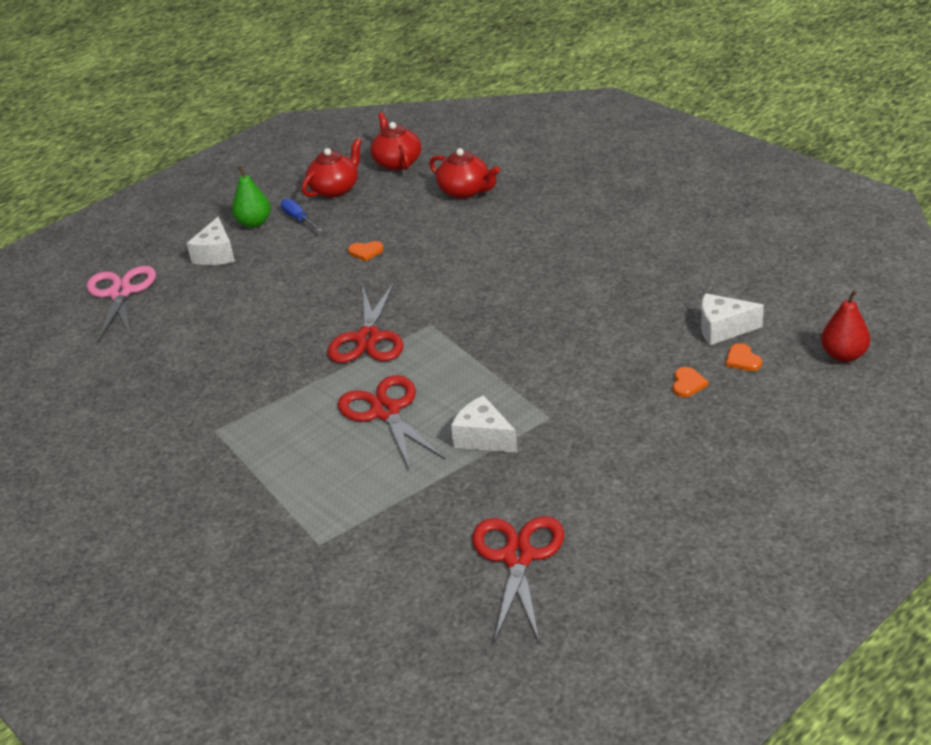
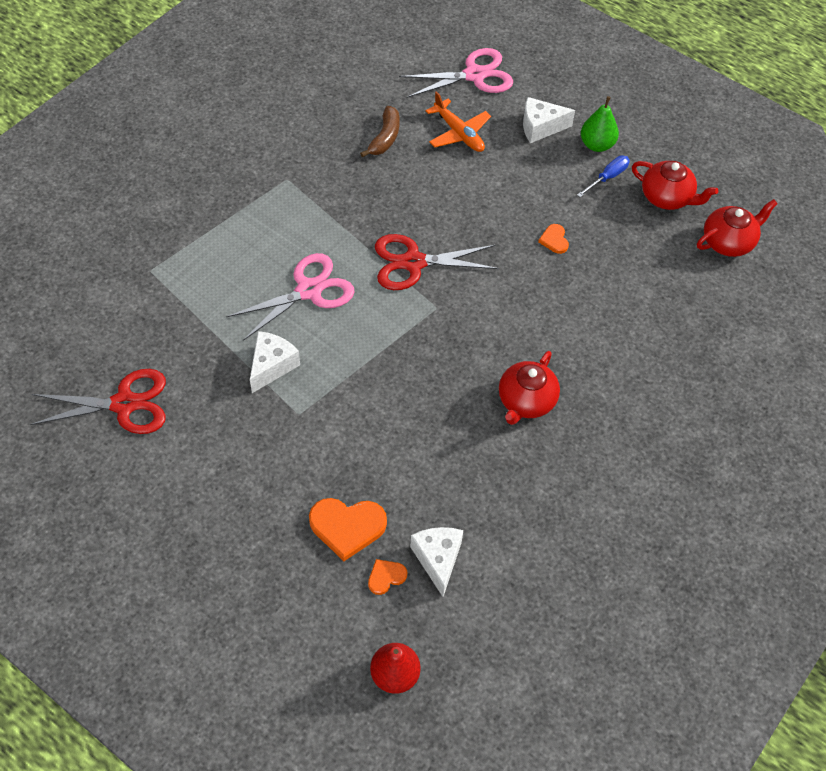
camera: 75 degrees right, 20 degrees up
red scissors [338,375,445,470] -> pink scissors [226,253,355,341]
red teapot [429,148,500,199] -> red teapot moved to [499,351,560,425]
orange heart [673,367,708,397] -> orange heart [309,498,387,561], size x1.90
none -> brown banana [360,106,400,157]
none -> orange plane [426,91,491,152]

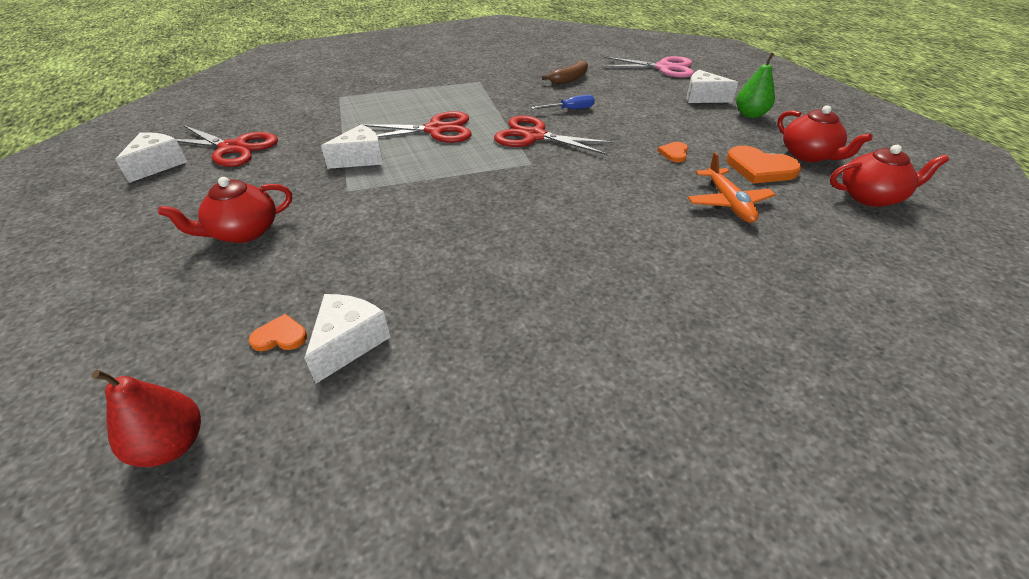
camera: 30 degrees right, 15 degrees down
pink scissors [226,253,355,341] -> red scissors [359,111,471,143]
orange heart [309,498,387,561] -> orange heart moved to [726,146,801,184]
orange plane [426,91,491,152] -> orange plane moved to [688,152,776,223]
red teapot [499,351,560,425] -> red teapot moved to [158,177,292,243]
blue screwdriver [577,155,630,197] -> blue screwdriver moved to [531,95,595,109]
none -> white cheese [115,132,187,183]

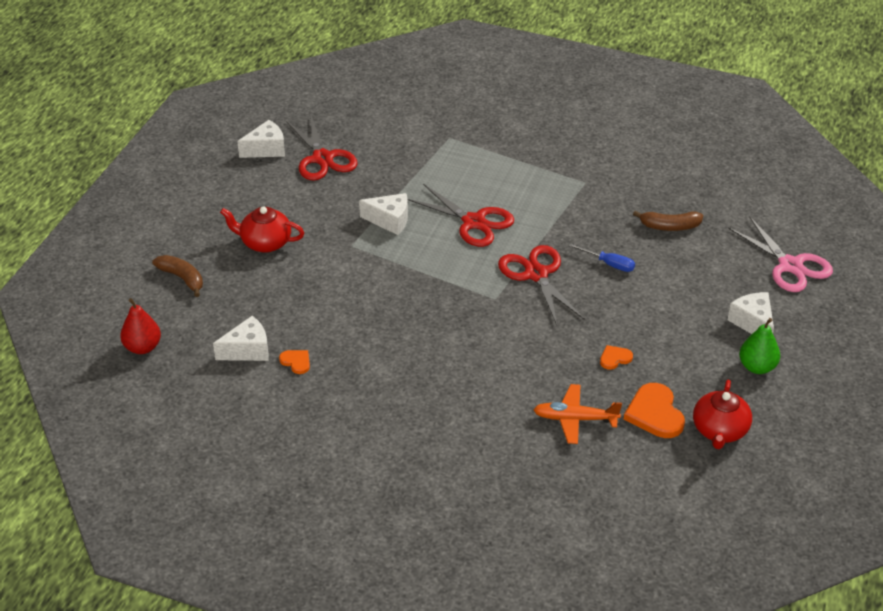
camera: 45 degrees right, 0 degrees up
orange heart [249,314,307,351] -> orange heart moved to [279,350,310,374]
orange plane [688,152,776,223] -> orange plane turned 60 degrees clockwise [533,384,622,444]
red teapot [830,145,949,207] -> none
none -> brown banana [152,255,203,297]

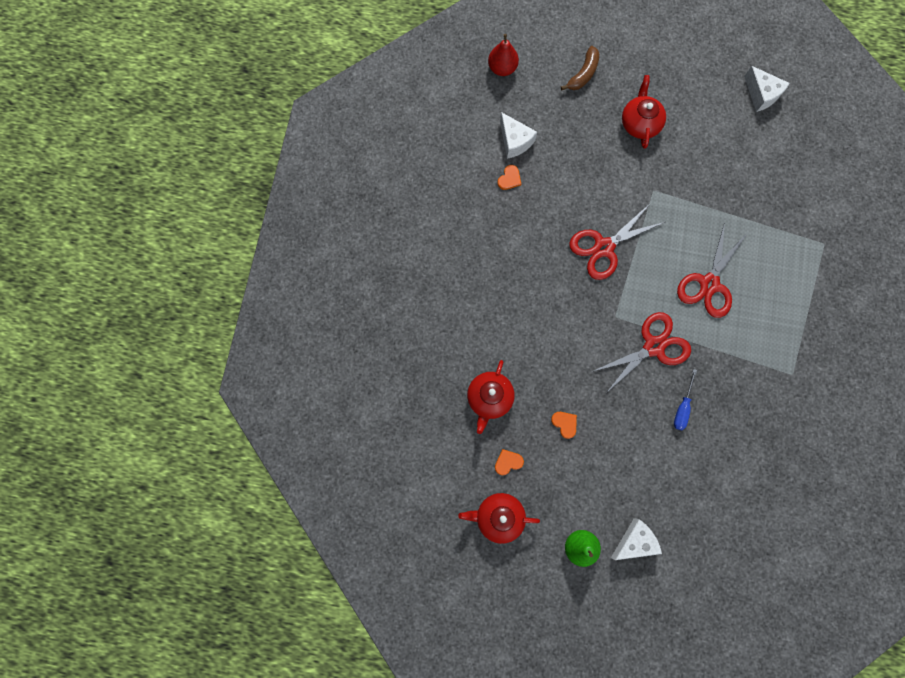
camera: 80 degrees right, 35 degrees up
red scissors [286,116,358,181] -> red scissors moved to [569,205,665,280]
white cheese [359,193,408,235] -> none
orange plane [533,384,622,444] -> red teapot [467,360,515,434]
orange heart [624,383,685,438] -> orange heart [495,449,524,475], size x0.53
brown banana [633,211,703,231] -> none
pink scissors [728,216,833,292] -> none

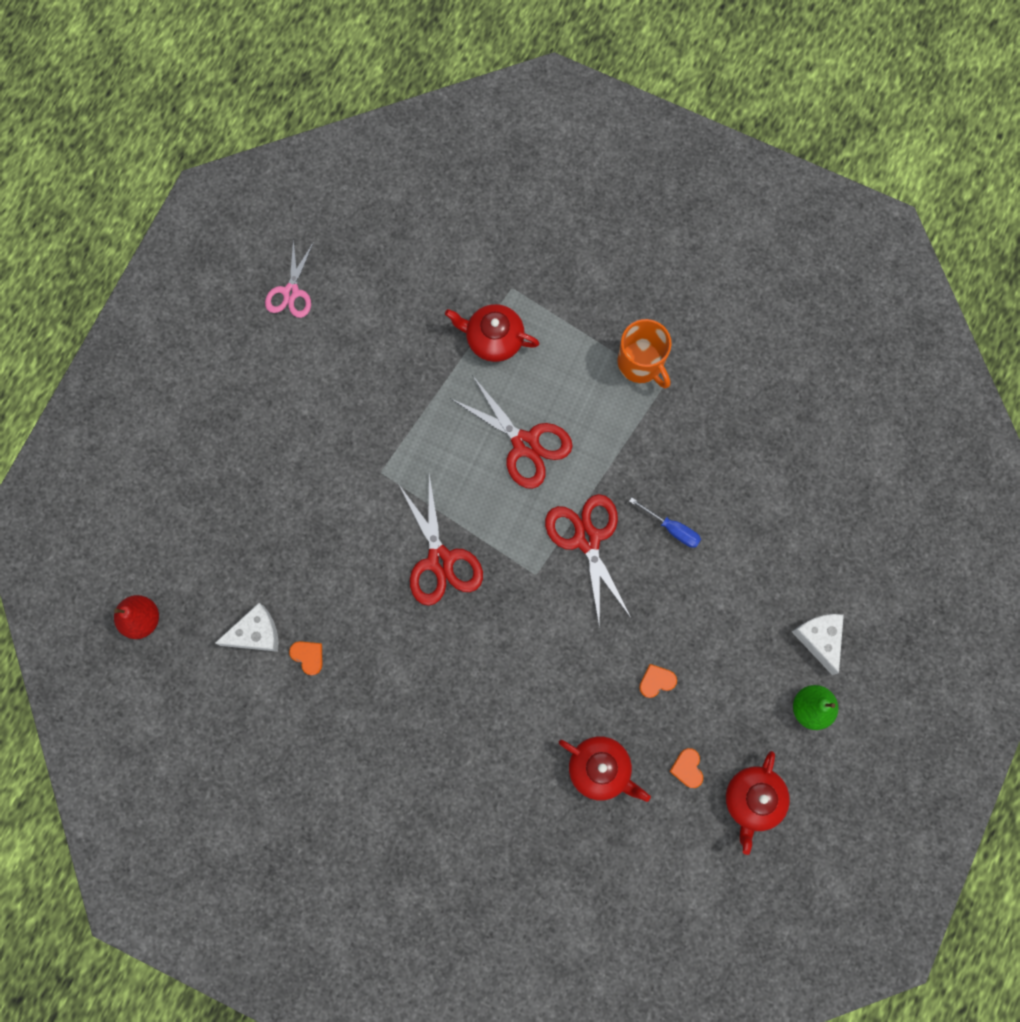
camera: 75 degrees left, 0 degrees up
brown banana [561,46,599,90] -> none
red teapot [622,75,666,149] -> red teapot moved to [445,304,539,362]
white cheese [744,66,790,112] -> pink scissors [265,239,314,318]
none -> orange mug [617,319,672,388]

